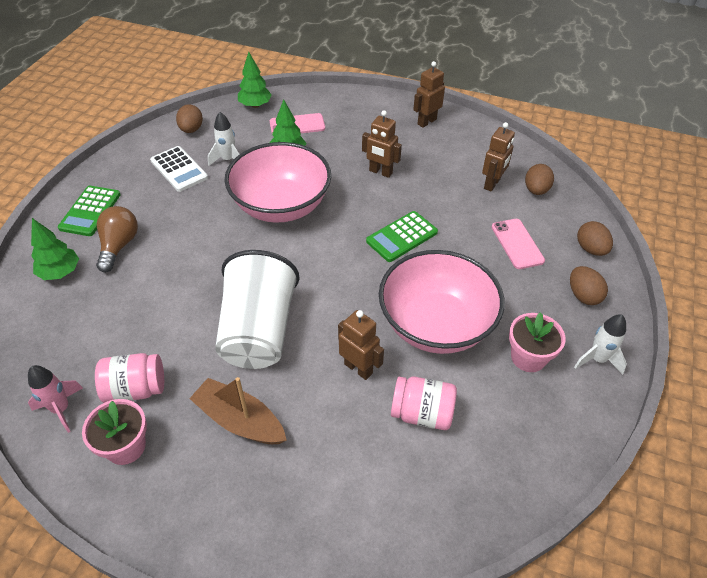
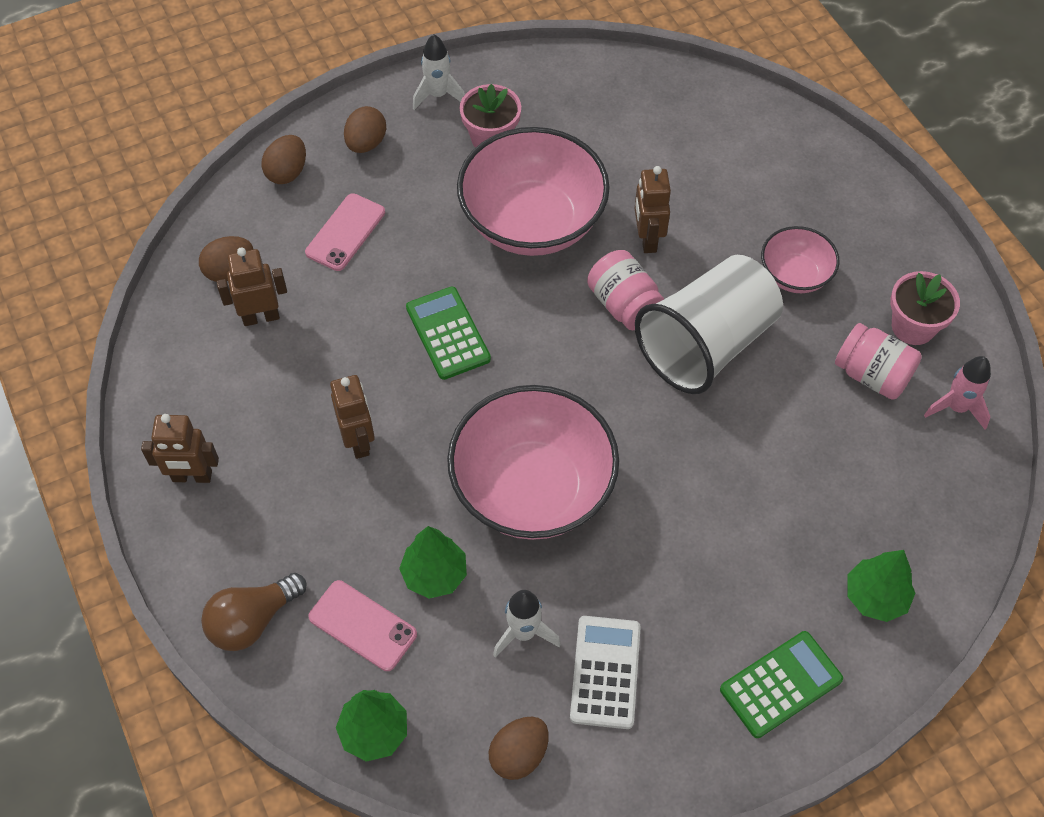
camera: 135 degrees left, 10 degrees up
brown light bulb [96,206,138,272] -> brown light bulb moved to [201,573,307,651]
brown boat [189,377,287,444] -> pink bowl [761,226,840,293]
green calculator [366,211,438,262] -> green calculator turned 120 degrees counterclockwise [406,286,491,380]
pink jar [391,376,457,430] -> pink jar moved to [587,250,664,330]

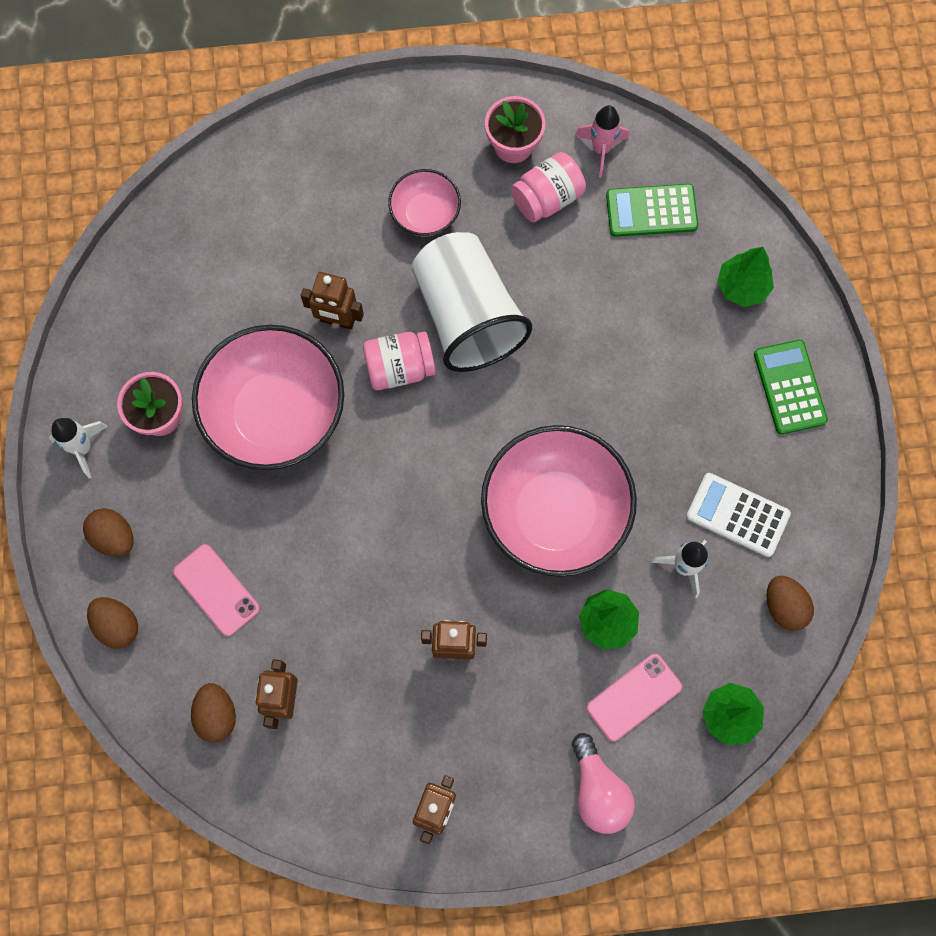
camera: 70 degrees left, 15 degrees up
brown light bulb [201,573,307,651] -> pink light bulb [572,733,635,834]
green calculator [406,286,491,380] -> green calculator moved to [606,184,698,237]

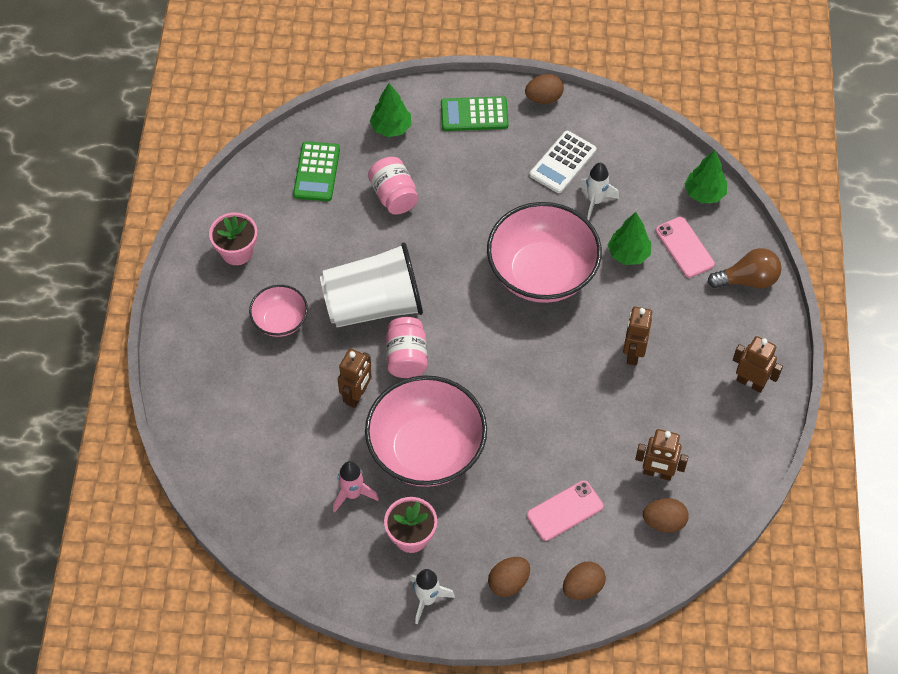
camera: 80 degrees left, 15 degrees down
pink jar [511,152,586,222] -> pink jar moved to [368,157,418,215]
pink light bulb [572,733,635,834] -> brown light bulb [708,248,782,288]
pink rocket [575,105,629,177] -> pink rocket moved to [333,461,379,513]
brown egg [766,576,814,631] -> brown egg moved to [525,74,564,104]

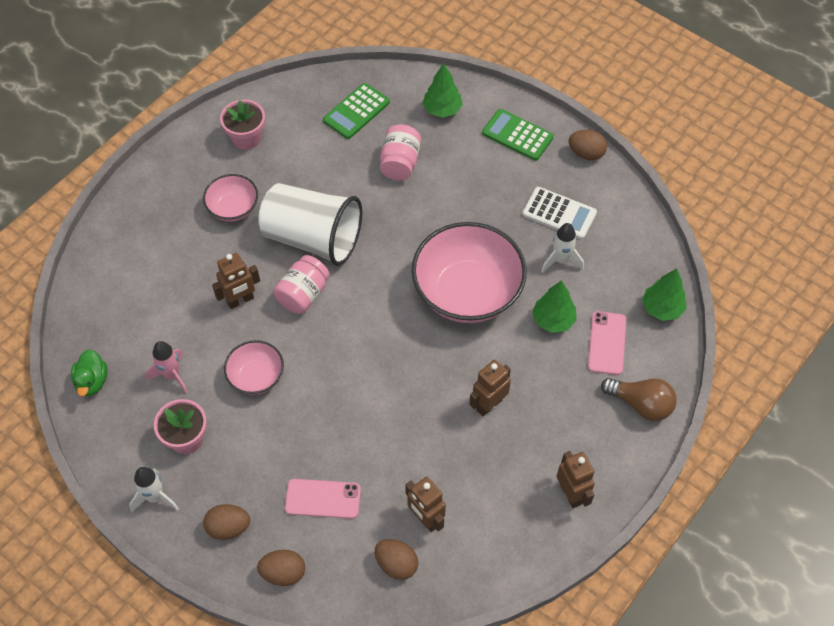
camera: 35 degrees right, 0 degrees up
pink bowl [365,375,487,487] -> pink bowl [224,340,284,395], size x0.51
white calculator [530,131,597,193] -> white calculator turned 135 degrees counterclockwise [522,187,597,239]
none -> green duck [71,349,107,396]

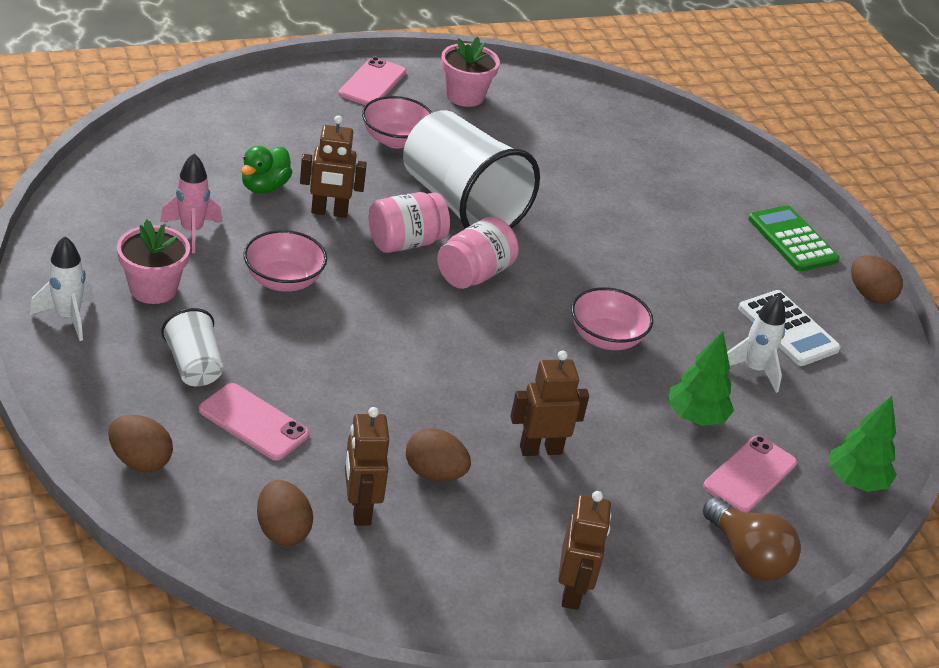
camera: 25 degrees right, 20 degrees down
green duck [71,349,107,396] -> green duck moved to [241,145,292,193]
brown egg [203,504,250,540] -> brown egg moved to [406,428,471,481]
green calculator [323,83,390,139] -> none
pink jar [380,124,421,180] -> pink jar moved to [437,217,519,289]
pink bowl [412,222,527,323] -> pink bowl [571,287,653,350], size x0.51
green tree [423,63,463,118] -> none
none -> white cup [161,308,223,386]
none -> pink phone [338,57,406,105]

